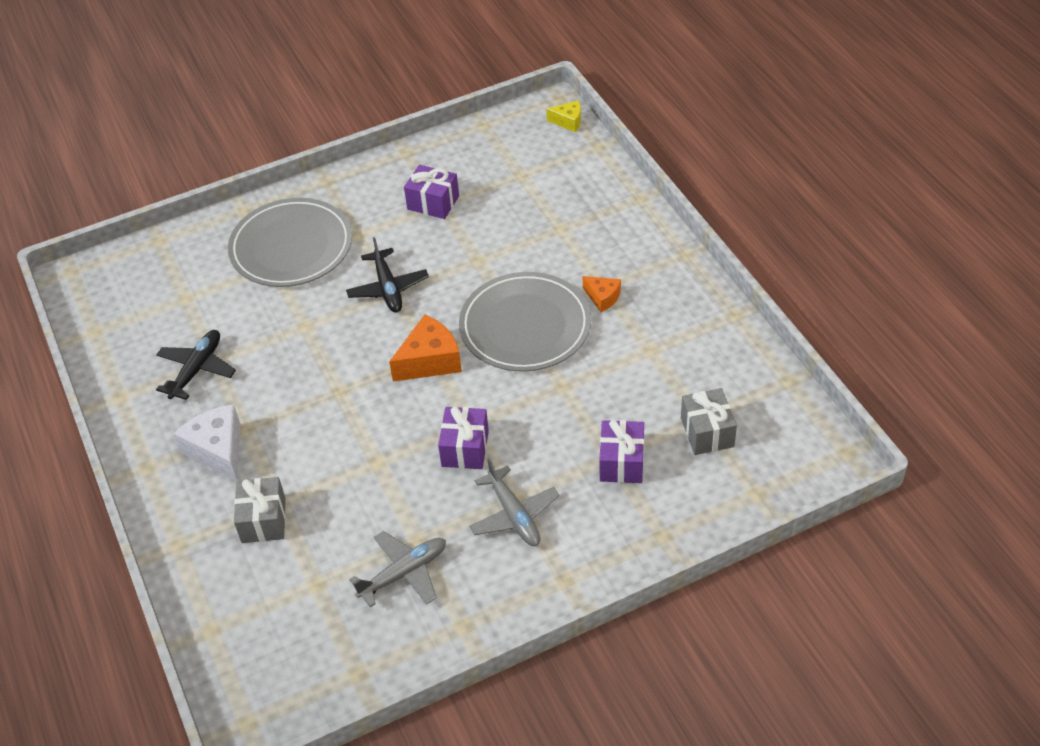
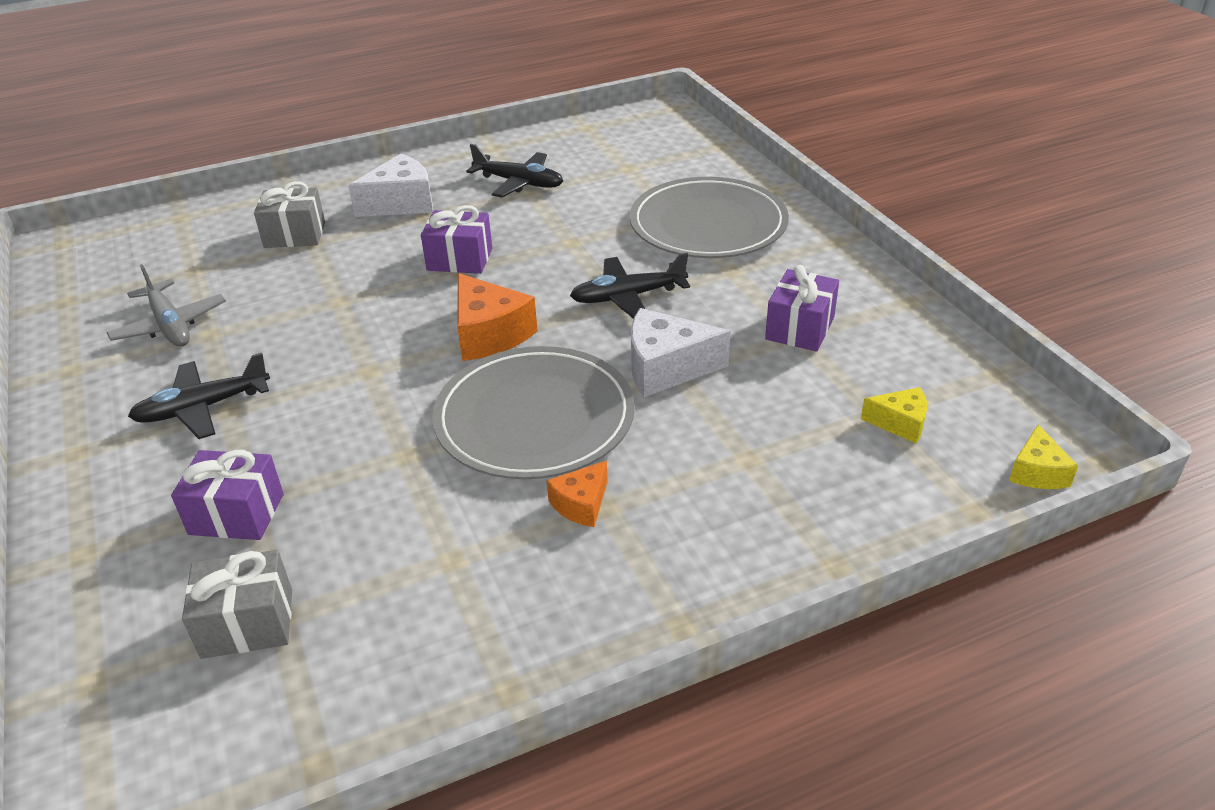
camera: 90 degrees right, 10 degrees down
purple gift [438,406,489,469] -> purple gift moved to [421,205,492,274]
grey plane [469,458,559,546] -> black plane [128,353,270,439]
none -> white cheese [631,308,731,397]
none -> yellow cheese [861,387,927,443]

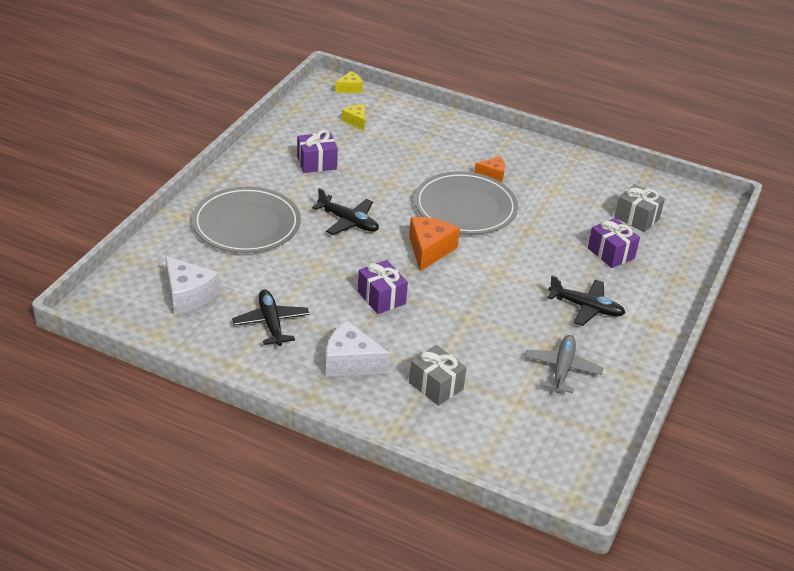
camera: 135 degrees left, 0 degrees up
white cheese [631,308,731,397] -> white cheese moved to [165,256,219,314]

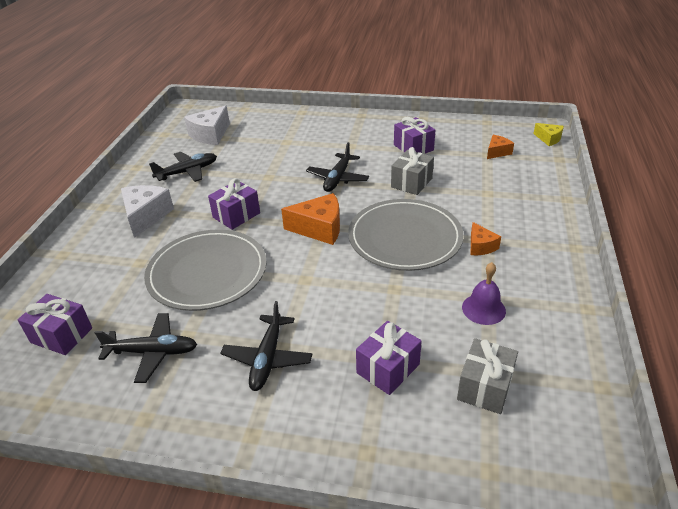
camera: 80 degrees right, 0 degrees up
grey plate [192,186,301,253] -> grey plate moved to [144,229,267,311]
yellow cheese [342,104,365,130] -> orange cheese [487,135,514,159]
grey gift [409,345,467,406] -> grey gift moved to [391,147,434,195]
grey plane [525,335,603,393] -> black plane [95,313,197,383]
none -> purple gift [18,294,92,355]
none -> purple bell [462,262,506,325]

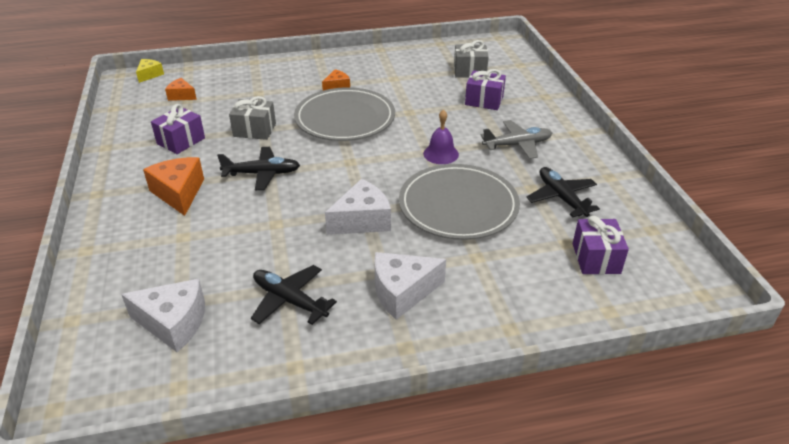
camera: 115 degrees left, 0 degrees up
purple gift [208,178,260,230] -> white cheese [325,179,391,235]
black plane [221,301,312,391] -> grey plane [480,120,552,159]
orange cheese [281,193,340,245] -> orange cheese moved to [143,157,204,216]
purple bell [462,262,506,325] -> purple bell moved to [423,109,459,164]

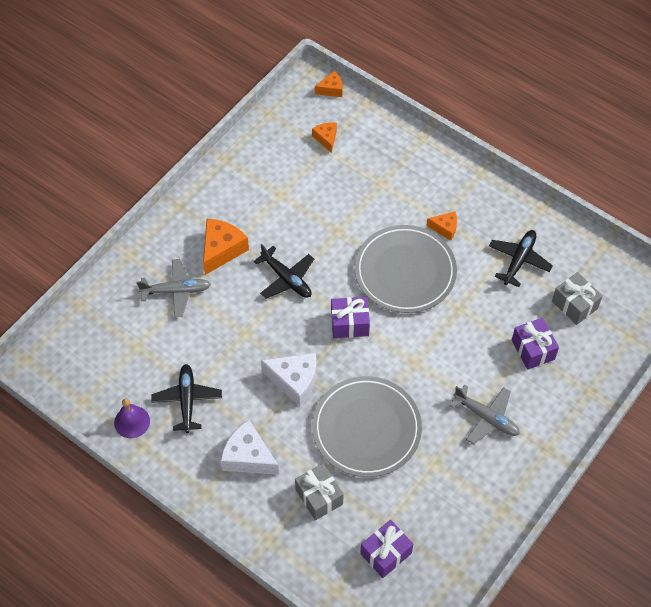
camera: 50 degrees right, 20 degrees up
white cheese [121,279,205,352] -> none
yellow cheese [136,59,164,83] -> orange cheese [315,71,343,97]
purple gift [151,104,205,154] -> purple gift moved to [331,297,370,338]
grey gift [229,96,276,140] -> grey gift moved to [295,463,344,520]
purple bell [423,109,459,164] -> purple bell moved to [114,398,150,438]
black plane [526,167,600,217] -> black plane moved to [489,230,553,287]
none -> grey plane [137,259,211,317]

